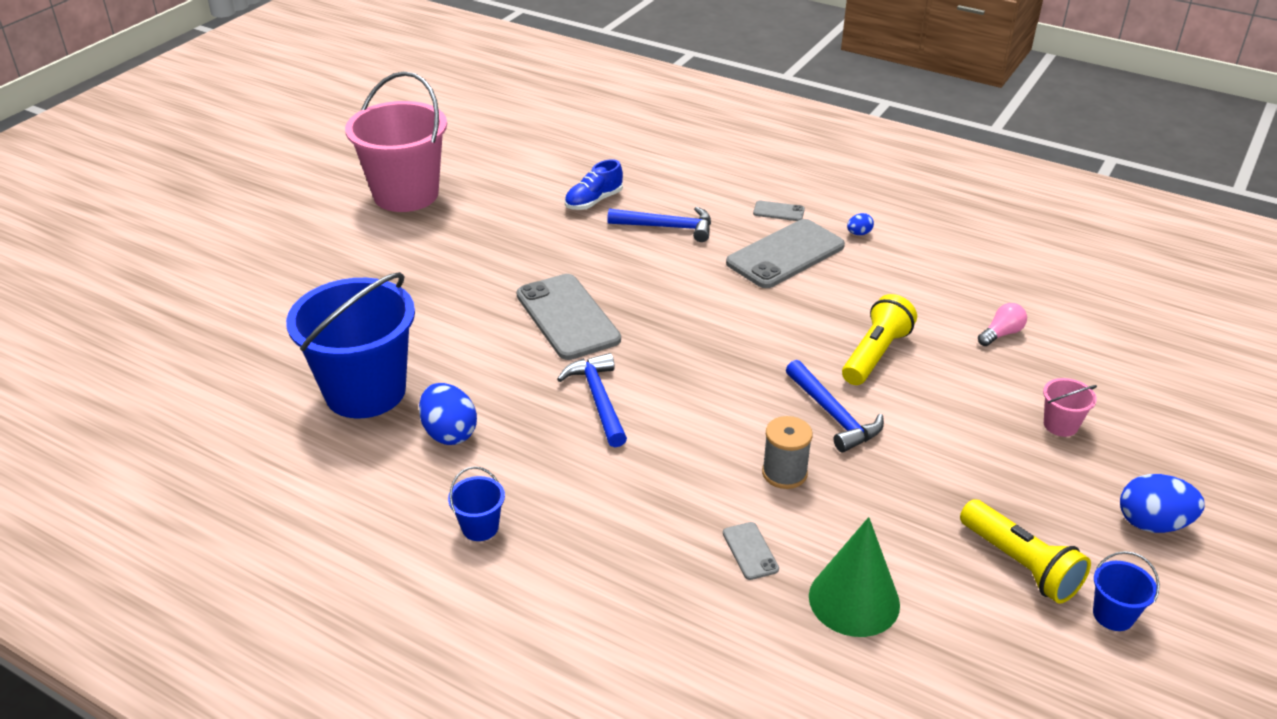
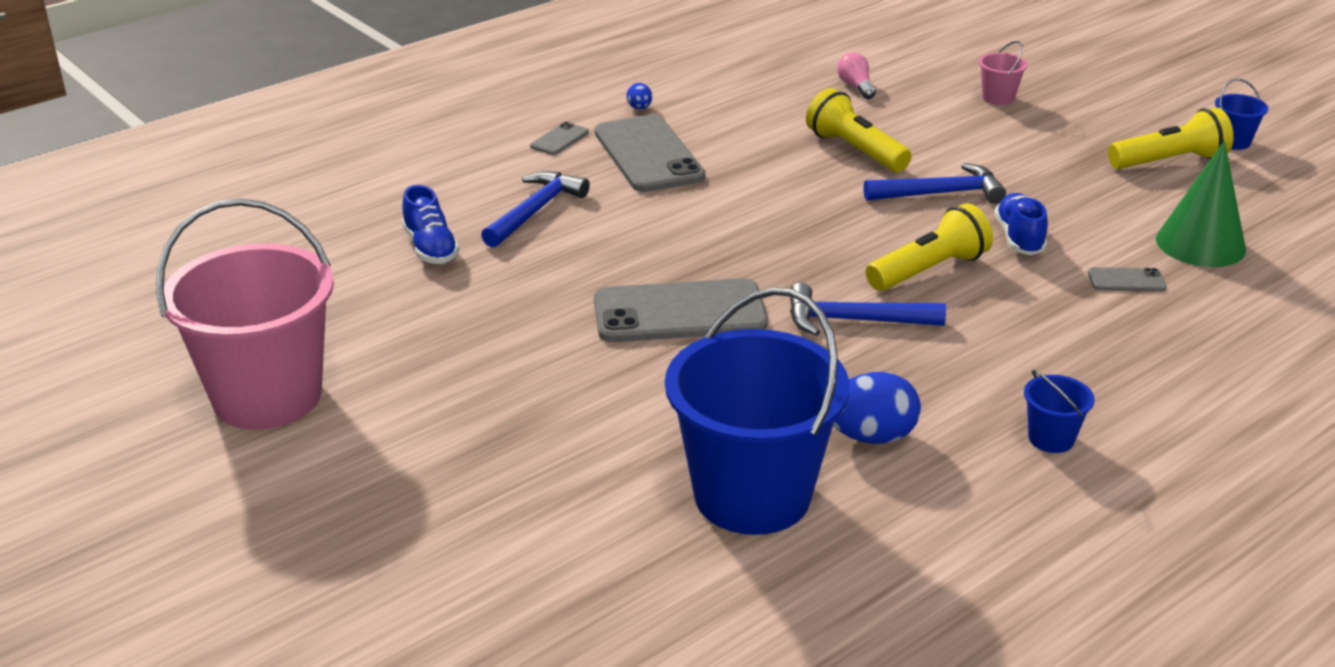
camera: 70 degrees left, 5 degrees down
grey spool [762,416,813,489] -> blue shoe [994,193,1048,255]
blue egg [1120,474,1205,533] -> none
none -> yellow flashlight [866,203,993,291]

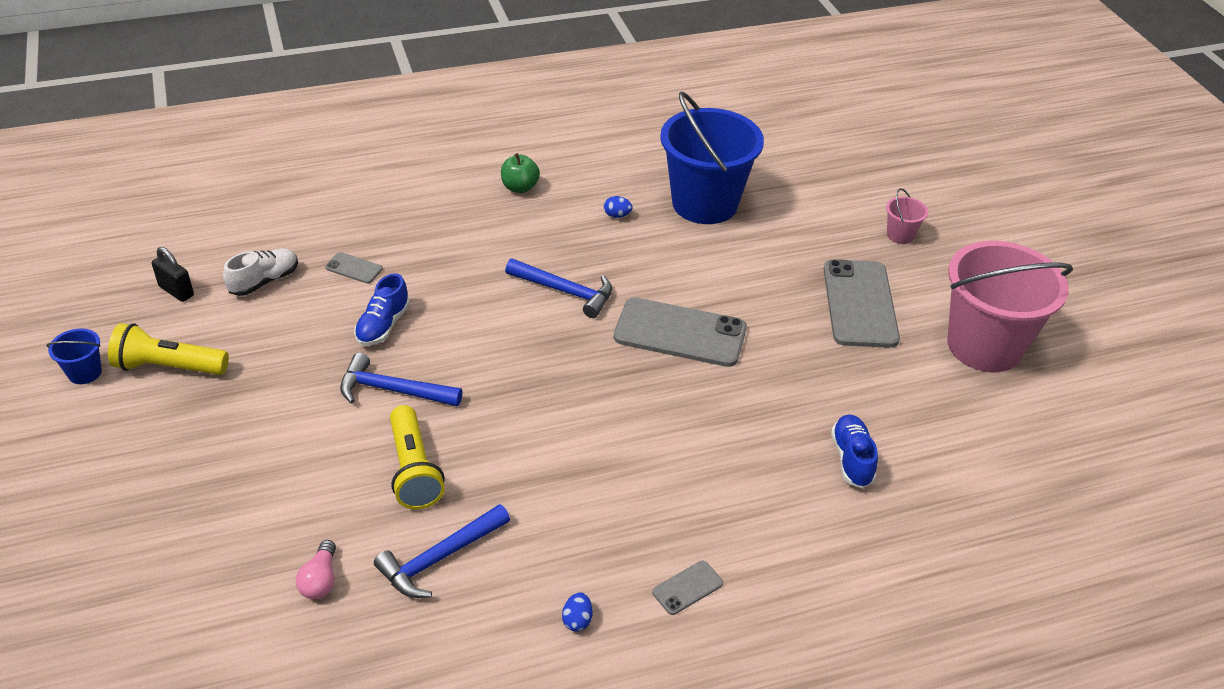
camera: 160 degrees left, 10 degrees up
blue hammer [481,171,590,248] -> blue hammer moved to [374,504,510,598]
grey phone [595,115,706,192] -> grey phone moved to [823,259,900,348]
blue egg [833,372,921,444] -> blue egg [604,196,633,218], size x0.50
yellow flashlight [866,203,993,291] -> none
pink bucket [979,41,1028,105] -> pink bucket moved to [886,188,928,244]
blue bucket [1024,369,1094,453] -> green apple [501,153,540,193]
green cone [1156,141,1246,267] -> white shoe [223,248,298,296]
none -> black padlock [152,247,194,302]

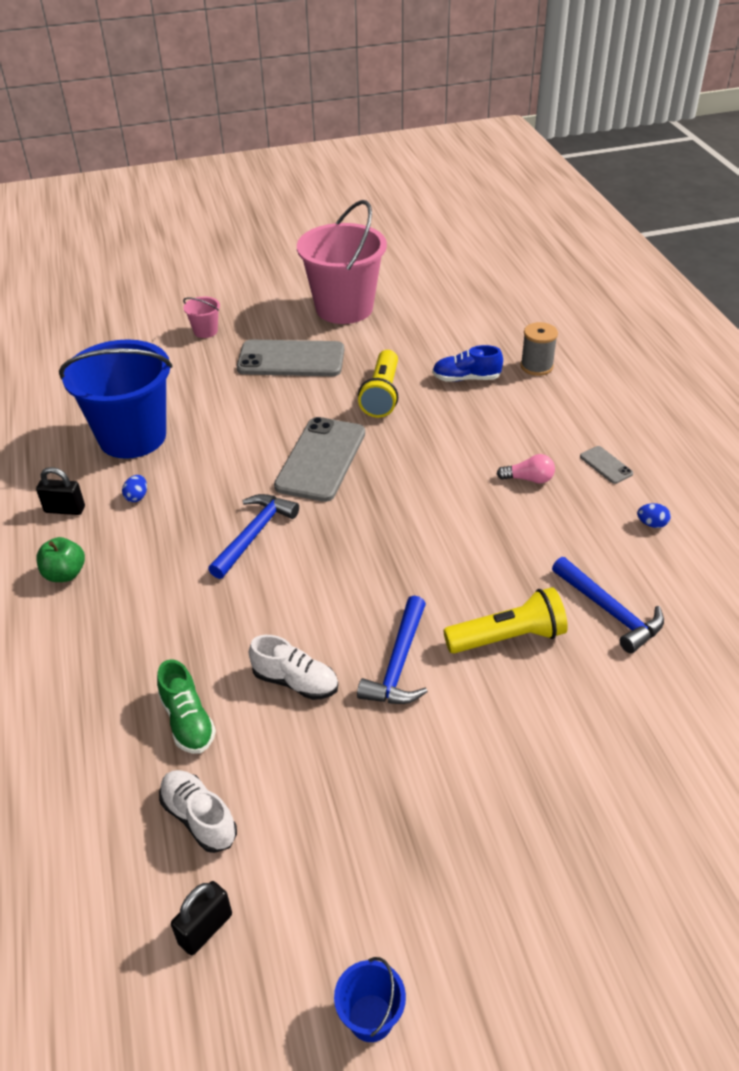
camera: 85 degrees left, 0 degrees up
yellow flashlight [108,323,229,375] -> yellow flashlight moved to [358,350,398,418]
pink light bulb [296,540,336,599] -> pink light bulb moved to [497,454,555,484]
grey phone [325,252,383,284] -> green shoe [157,659,216,754]
blue shoe [354,273,410,346] -> white shoe [249,635,338,700]
none -> black padlock [36,467,85,515]
none -> grey spool [520,322,558,376]

